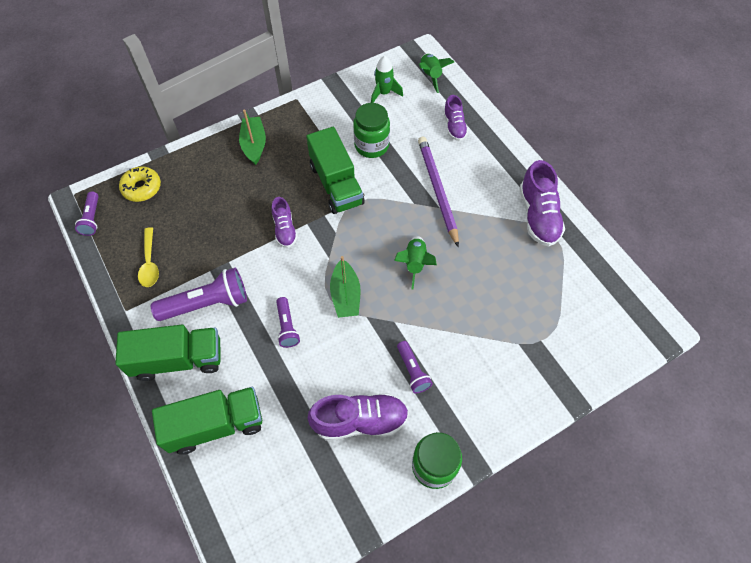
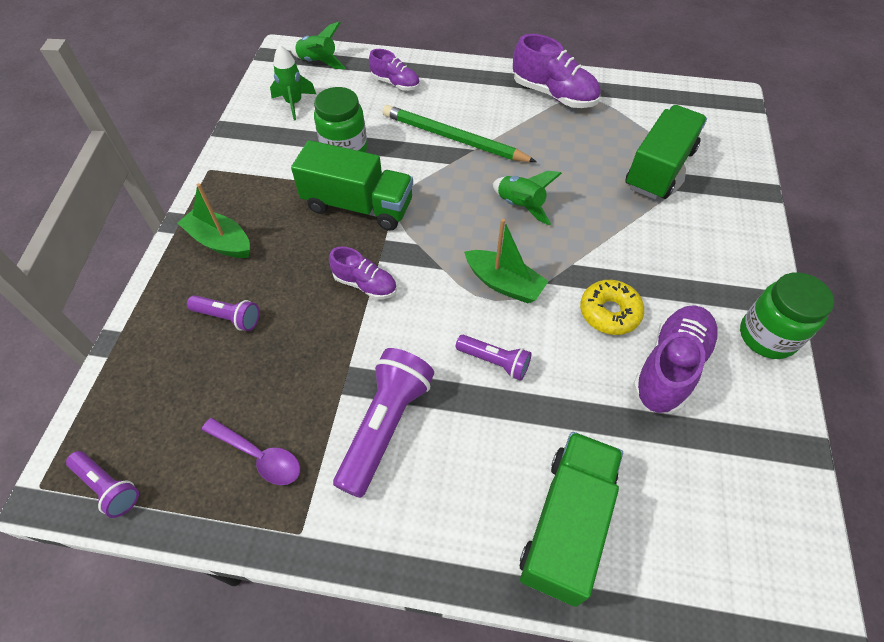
camera: 50 degrees left, 5 degrees down
green truck [115,325,221,381] -> green truck moved to [625,105,707,200]
yellow donut [119,166,161,202] -> yellow donut moved to [580,280,644,335]
yellow spoon [138,227,159,287] -> purple spoon [202,418,300,485]
purple flashlight [397,341,433,393] -> purple flashlight moved to [187,295,259,331]
purple pencil [418,137,459,248] -> green pencil [382,105,537,162]

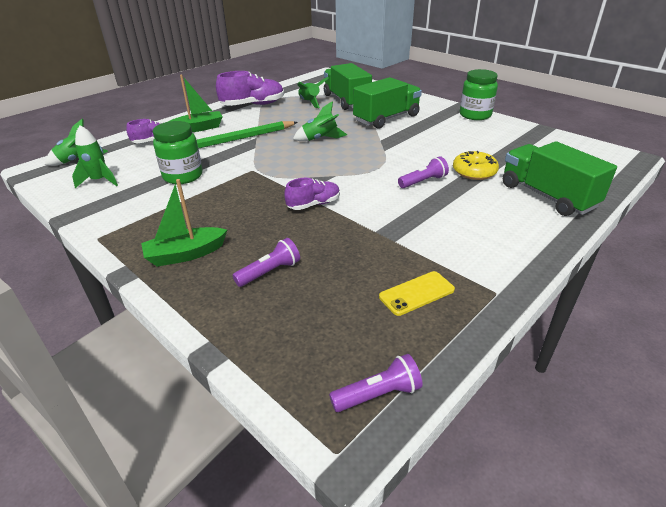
camera: 55 degrees left, 20 degrees down
purple spoon [202,418,300,485] -> yellow phone [379,271,455,316]
green truck [291,140,413,231] -> green truck moved to [353,77,422,129]
purple flashlight [333,348,434,498] -> none
green boat [464,219,549,304] -> green boat moved to [168,75,223,132]
yellow donut [580,280,644,335] -> yellow donut moved to [453,151,499,180]
purple shoe [632,305,719,414] -> none
none -> green rocket [297,77,329,108]

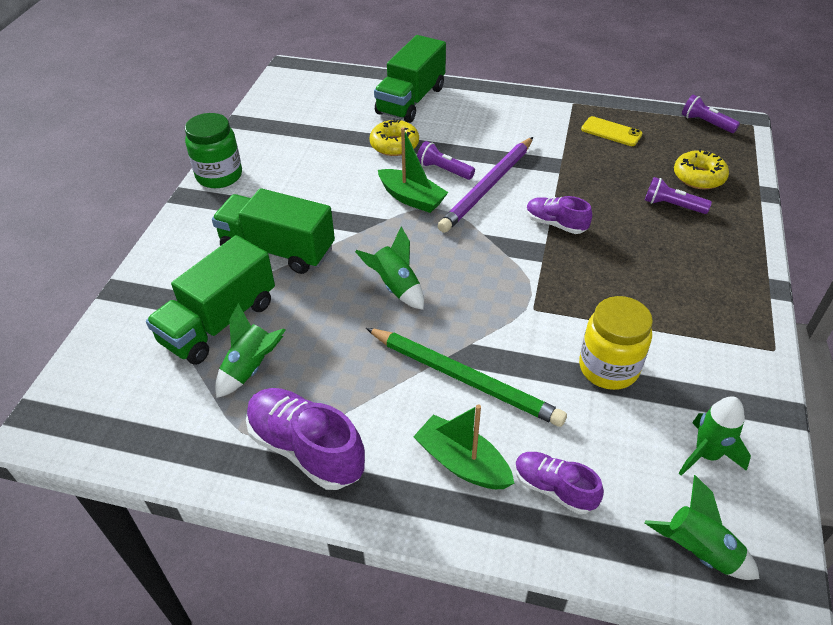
camera: 120 degrees left, 10 degrees up
green boat [141,179,227,267] -> green boat moved to [378,127,448,213]
green jar [153,121,202,184] -> yellow jar [579,296,653,390]
none -> purple pencil [438,137,533,233]
none -> yellow donut [674,149,729,189]

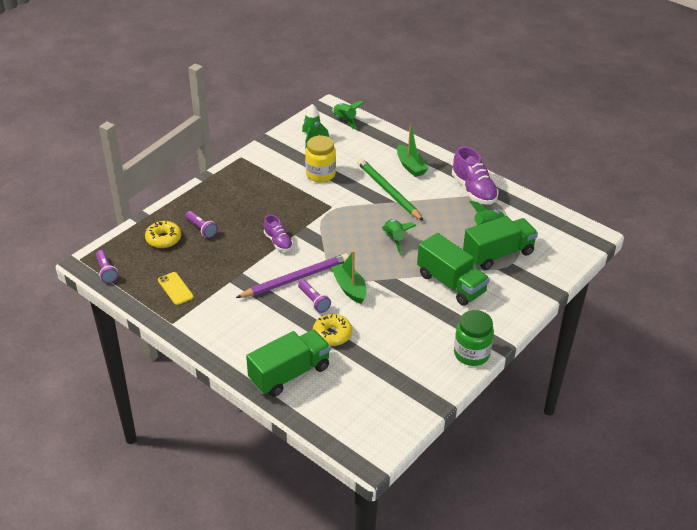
camera: 155 degrees left, 5 degrees down
purple shoe [515,452,604,514] -> none

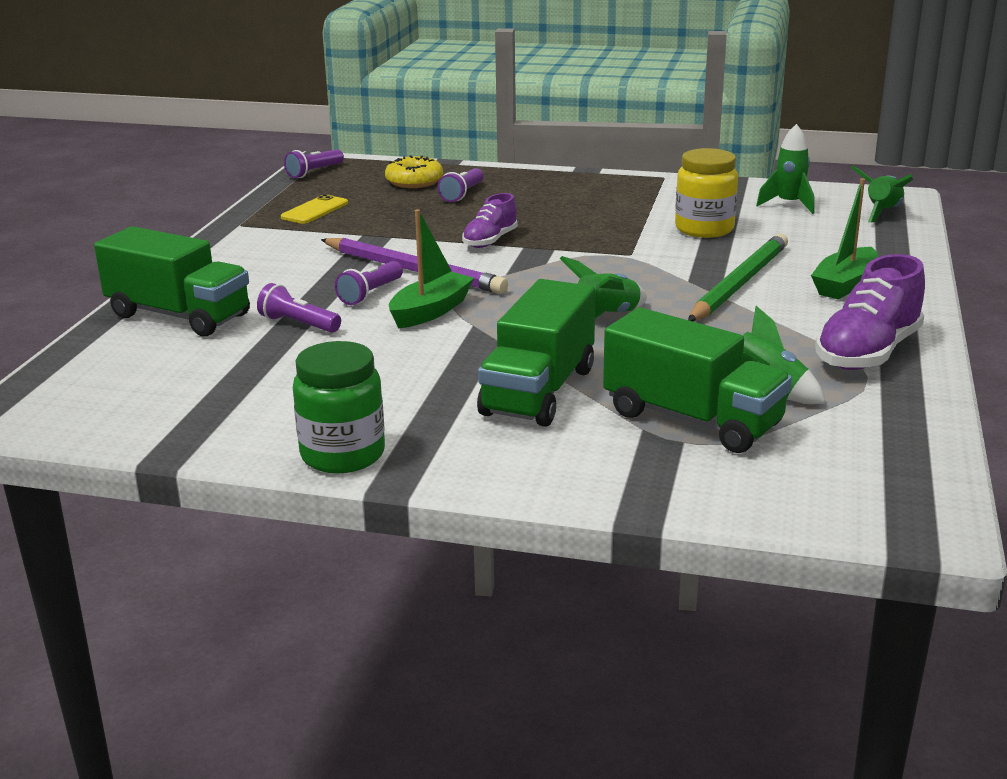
camera: 65 degrees right, 15 degrees down
yellow donut [313,314,352,346] -> purple flashlight [257,283,341,333]

